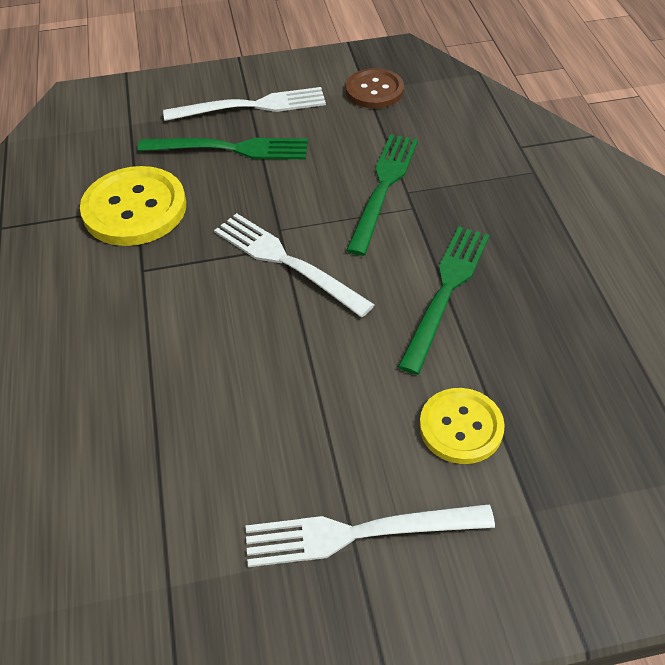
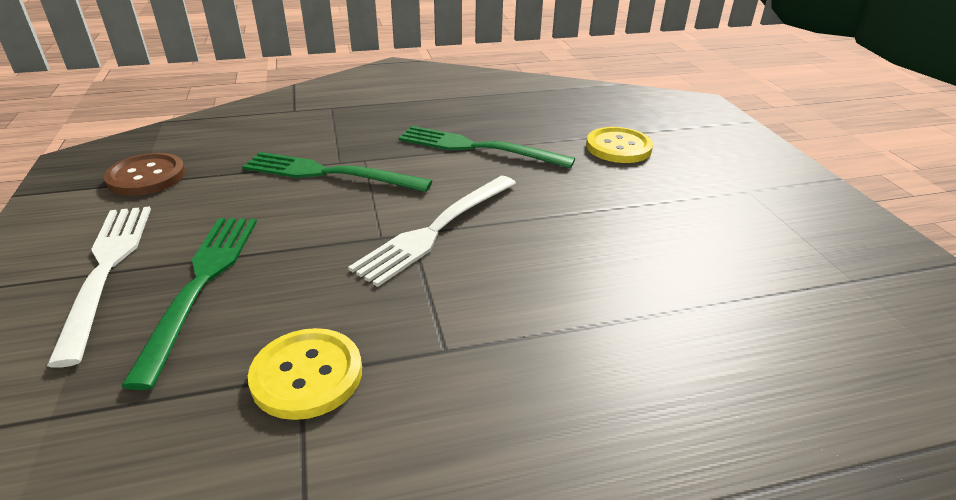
camera: 95 degrees left, 15 degrees down
yellow button [80,166,186,246] -> yellow button [248,328,362,420], size x0.64
white fork [246,504,495,567] -> none

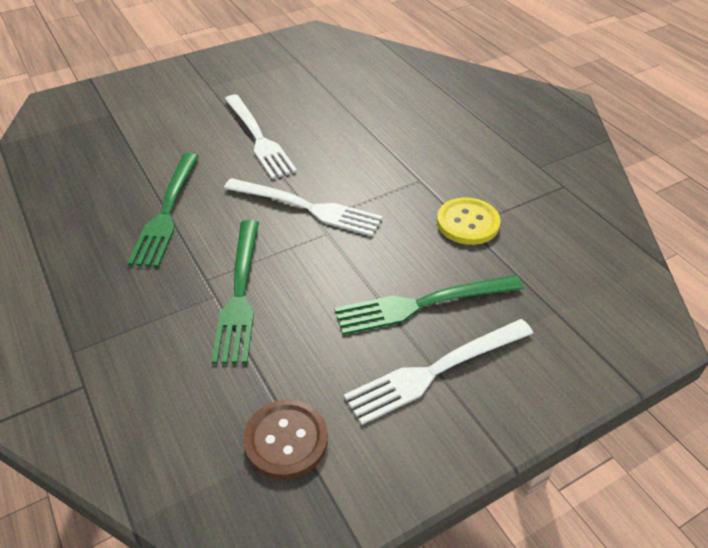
camera: 105 degrees left, 10 degrees up
yellow button [586,127,653,163] -> none
none -> white fork [225,95,297,179]

